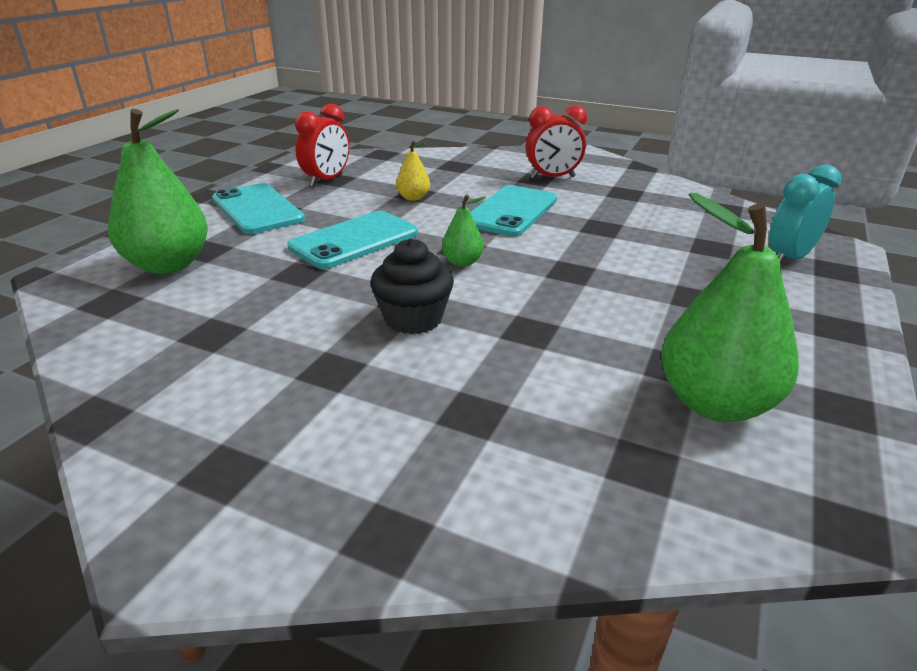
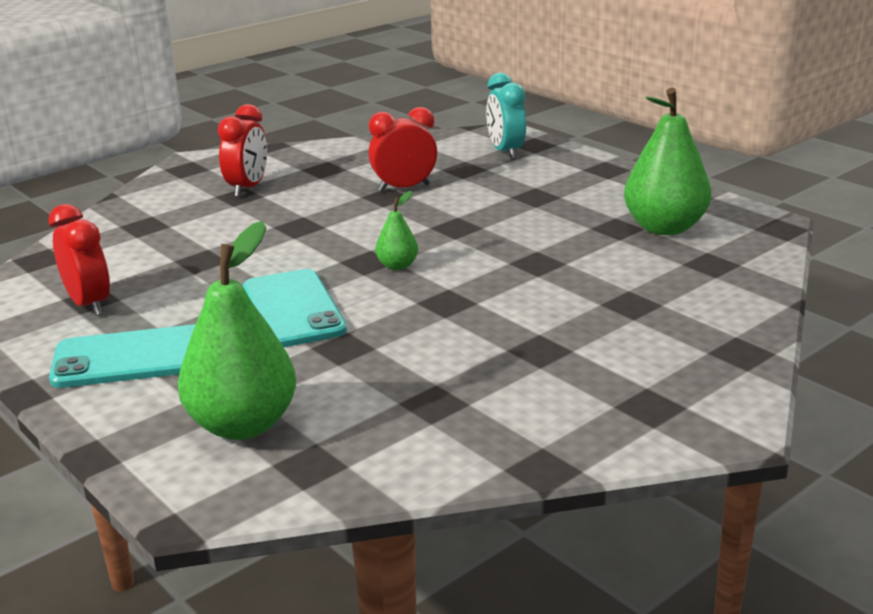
camera: 65 degrees left, 5 degrees down
black cupcake [370,238,454,334] -> none
yellow pear [396,140,430,201] -> none
turquoise phone [470,185,557,237] -> none
none -> red clock [368,107,437,192]

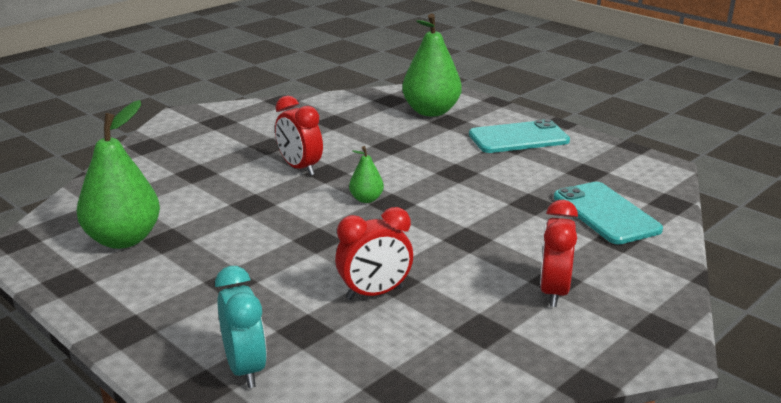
camera: 175 degrees right, 0 degrees up
red clock [48,204,110,316] -> red clock moved to [275,96,323,176]
turquoise phone [243,269,347,347] -> turquoise phone moved to [554,182,663,244]

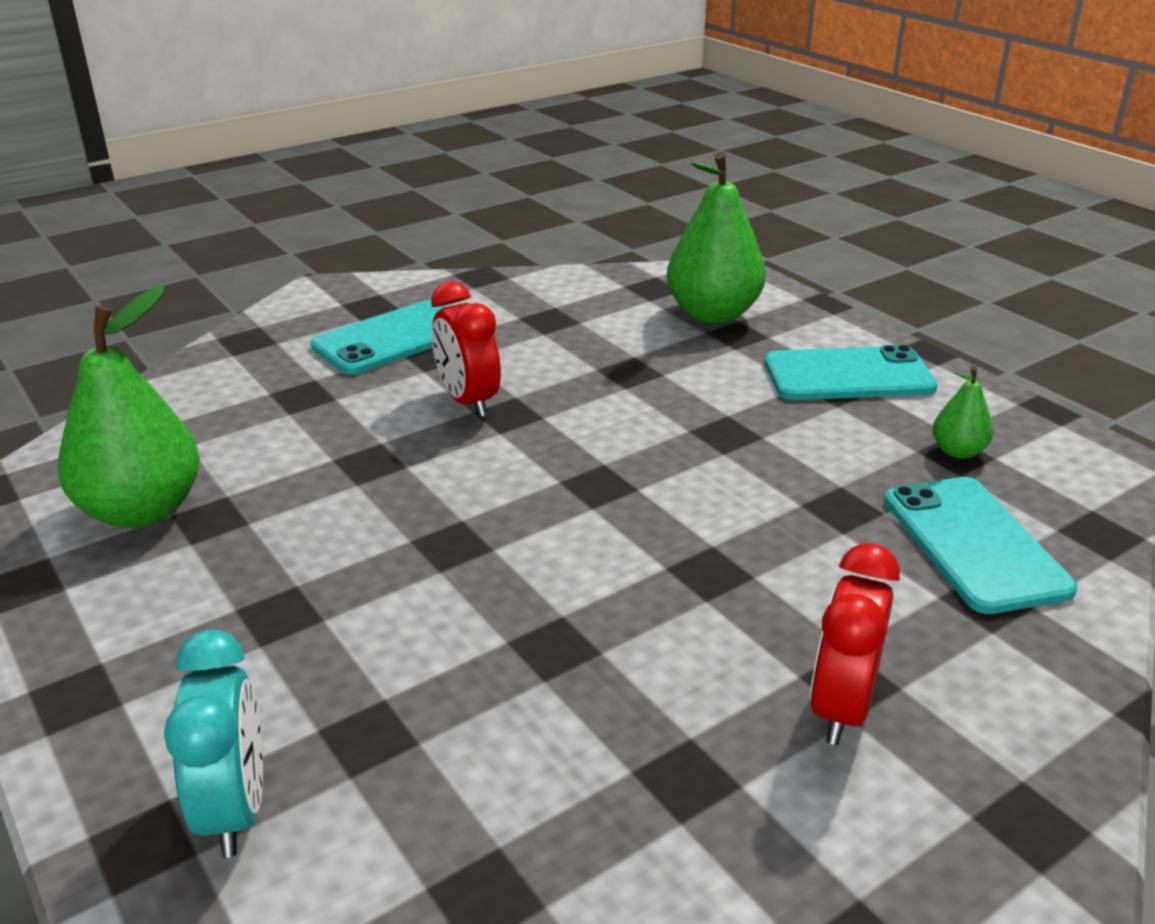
camera: 10 degrees right, 5 degrees up
red clock [335,207,413,300] -> none
green pear [349,146,384,203] -> green pear moved to [933,366,993,459]
none -> turquoise phone [311,300,445,375]

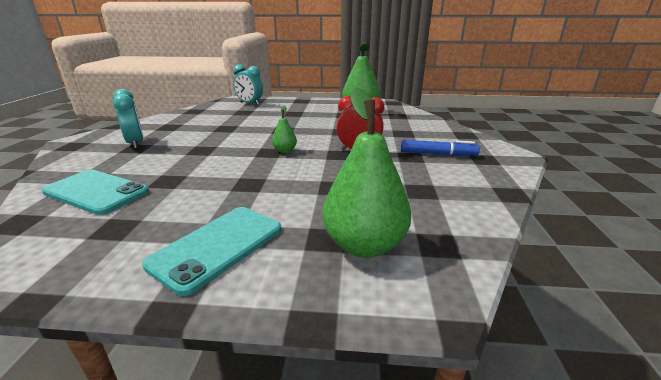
camera: 130 degrees right, 5 degrees down
turquoise phone [311,300,445,375] -> blue marker [401,140,480,156]
red clock [810,543,900,745] -> turquoise clock [113,89,143,149]
green pear [933,366,993,459] -> green pear moved to [272,106,297,153]

